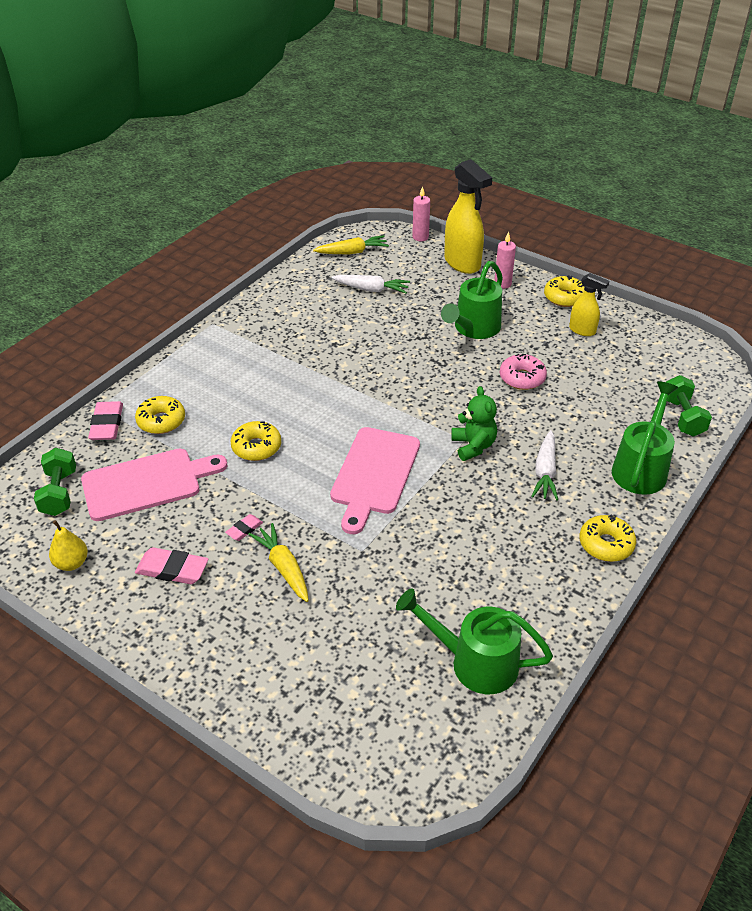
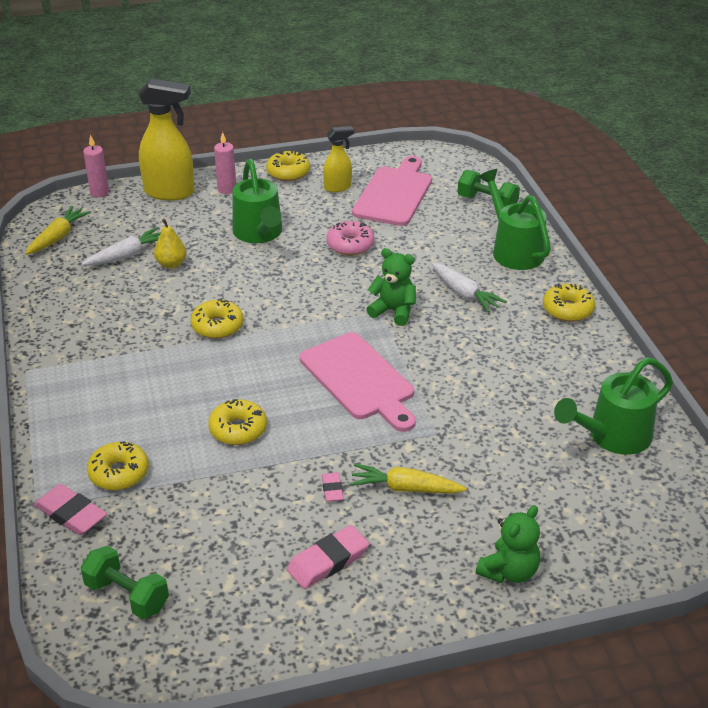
camera: 50 degrees left, 5 degrees down
yellow pear [49,520,88,571] -> yellow pear moved to [154,219,186,269]
pink cutting board [81,449,227,521] -> pink cutting board moved to [352,156,432,226]
none -> yellow donut [191,299,244,339]
none -> green teddy bear [476,505,540,583]

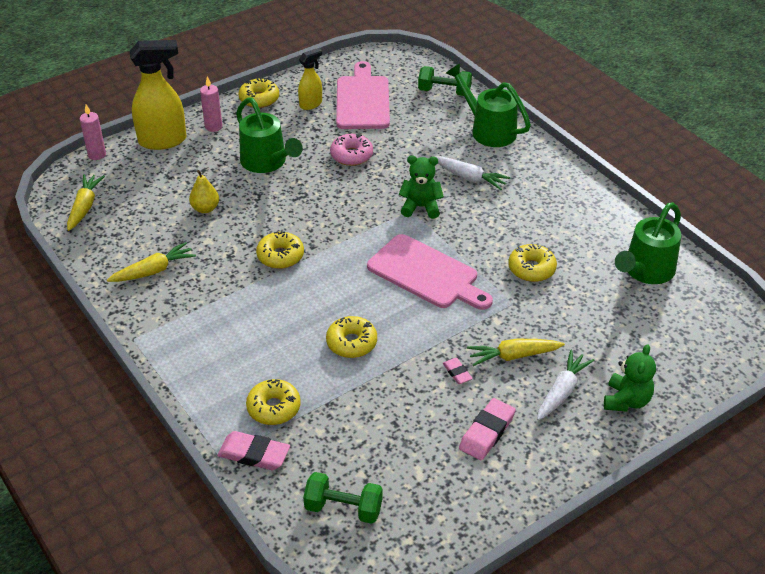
camera: 20 degrees left, 5 degrees up
white carrot [82,227,161,266] -> white carrot moved to [537,350,594,420]
yellow donut [543,283,595,322] -> yellow donut moved to [508,243,557,282]
none -> yellow carrot [107,242,196,282]

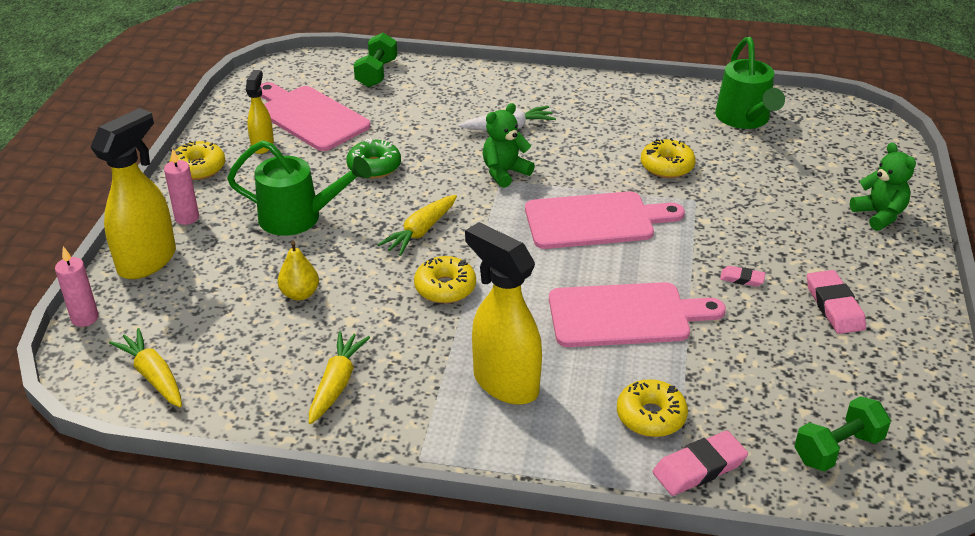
camera: 45 degrees left, 5 degrees down
yellow donut [326,316,377,358] -> pink cutting board [549,282,726,347]
pink donut [330,133,373,166] -> green donut [346,138,401,178]
green dumbbell [418,66,472,96] -> green dumbbell turned 45 degrees counterclockwise [354,33,397,87]
green watering can [446,64,531,147] -> none
yellow carrot [467,339,565,366] -> yellow carrot moved to [377,195,457,256]
white carrot [537,350,594,420] -> none
none -> yellow spray bottle [465,222,542,405]

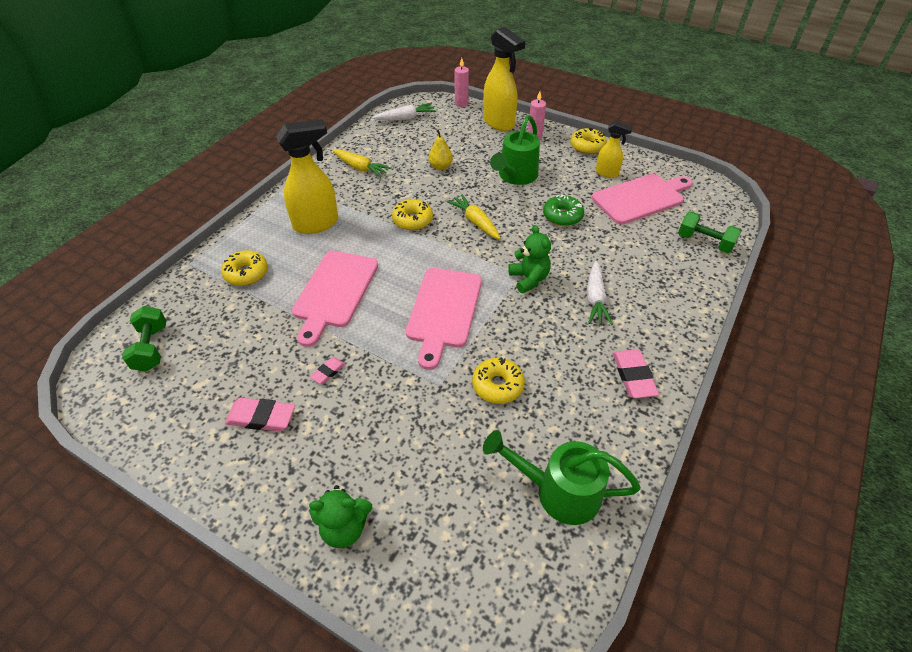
camera: 110 degrees right, 10 degrees up
yellow carrot [109,328,182,407] -> white carrot [372,103,436,121]
pink eraser [653,431,748,496] -> pink eraser moved to [613,349,659,398]

